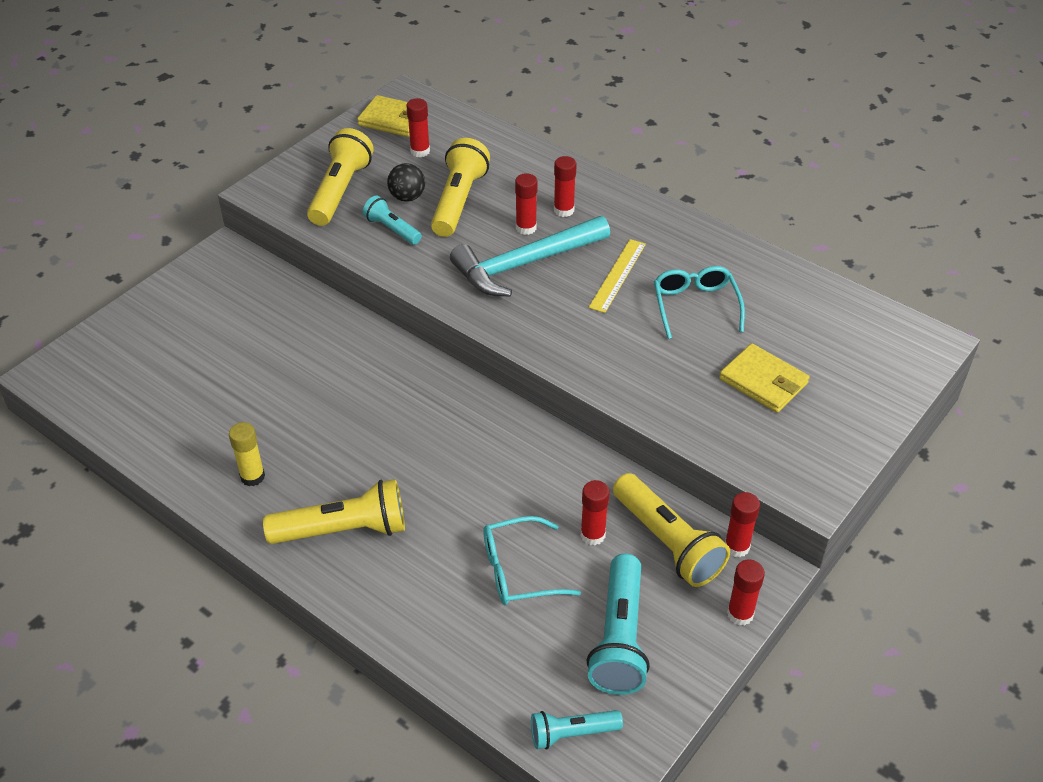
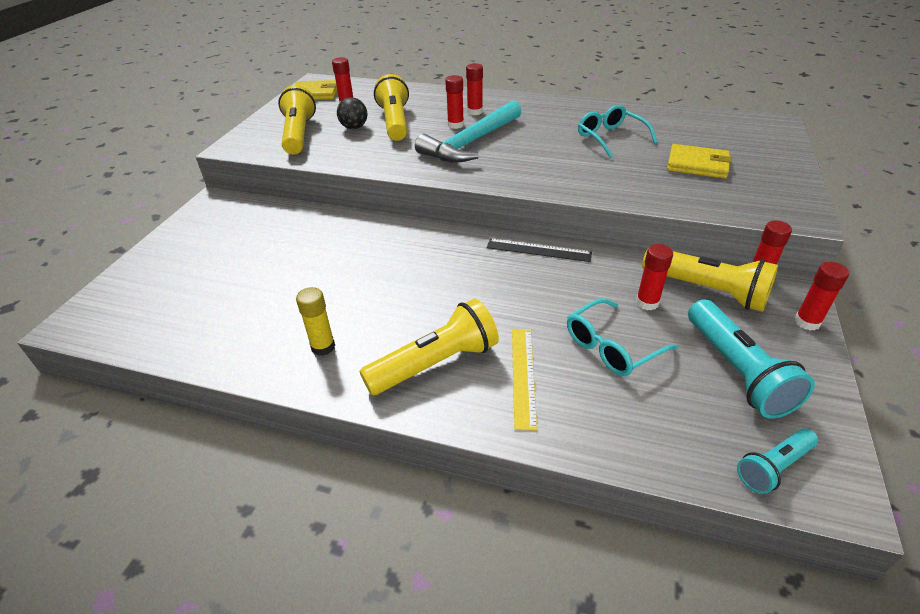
camera: 20 degrees left, 5 degrees down
turquoise flashlight [363,196,422,245] -> none
yellow ruler [588,239,646,313] -> yellow ruler moved to [512,329,537,431]
none -> black ruler [487,238,592,262]

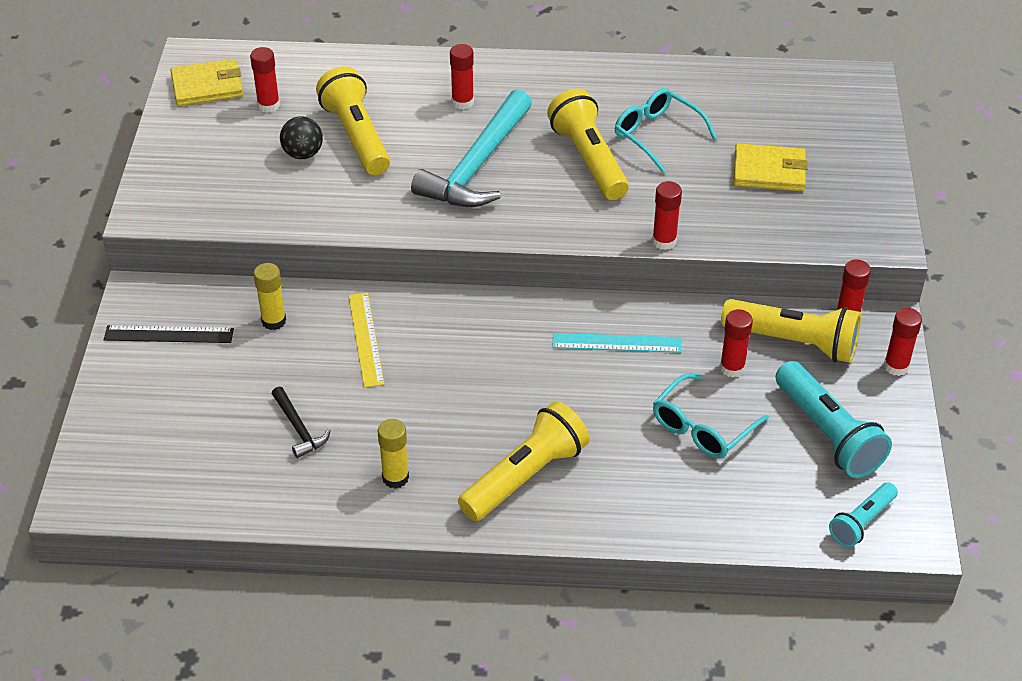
camera: 15 degrees left, 5 degrees up
yellow flashlight [278,85,316,155] -> yellow flashlight moved to [547,89,629,200]
red glue stick [445,75,464,129] -> red glue stick moved to [652,181,682,250]
black ruler [487,238,592,262] -> black ruler moved to [104,325,234,343]
yellow ruler [512,329,537,431] -> yellow ruler moved to [348,293,384,388]
none -> yellow glue stick [254,263,286,330]
none -> black hammer [272,387,331,458]
none -> turquoise ruler [552,333,681,353]

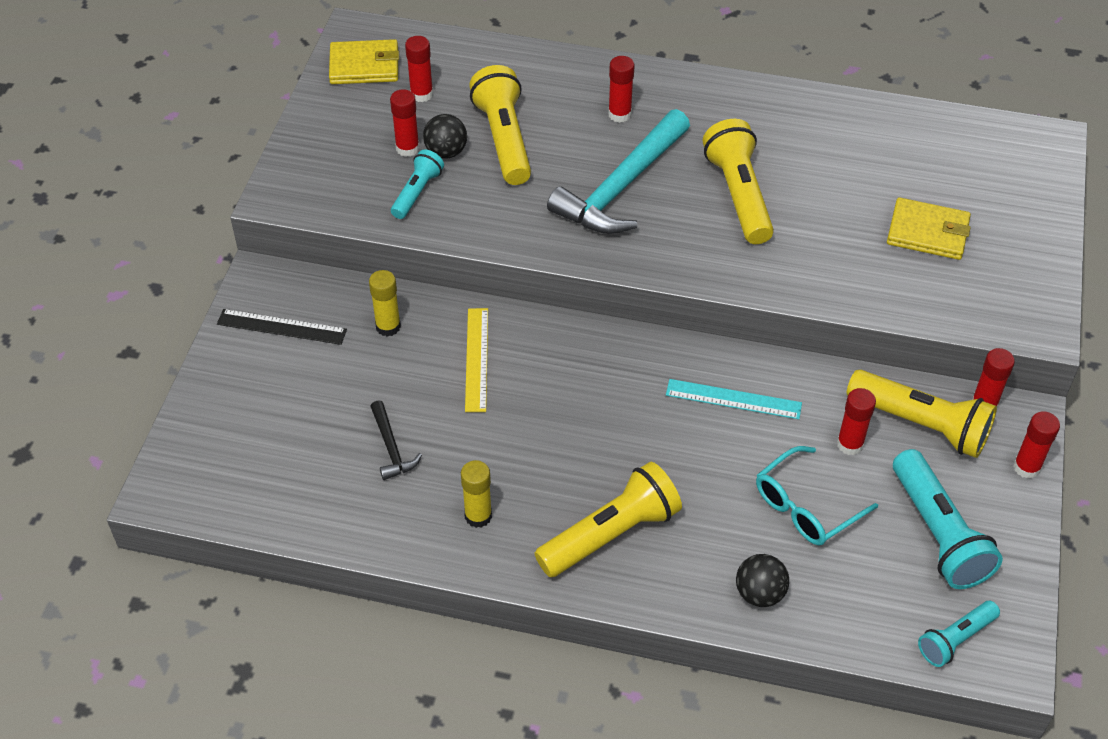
camera: 10 degrees right, 5 degrees up
turquoise glasses [615,88,717,173] -> none
red glue stick [652,181,682,250] -> red glue stick moved to [390,89,419,157]
none -> turquoise flashlight [391,149,444,219]
none -> black ball [736,554,789,607]

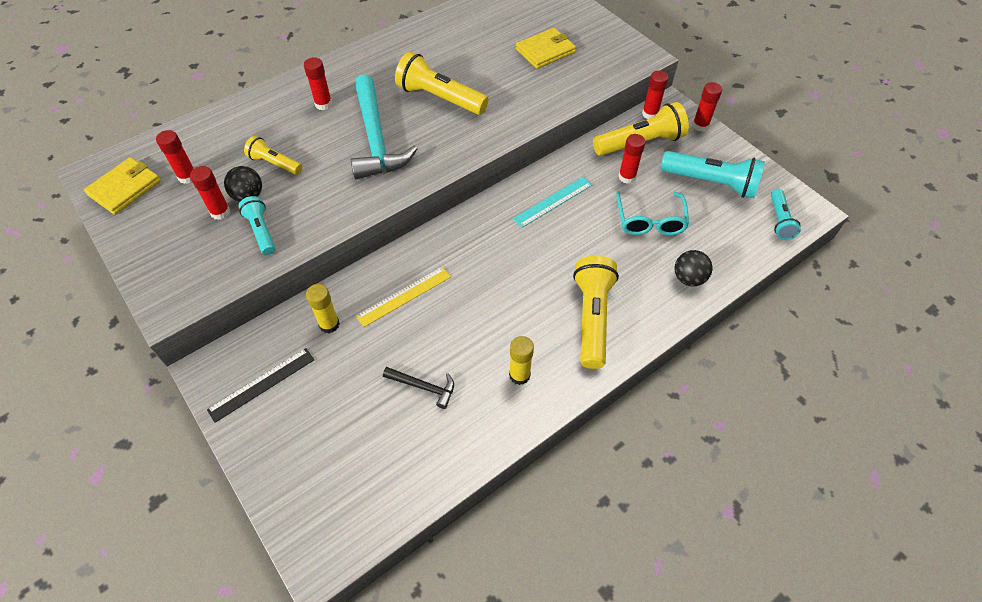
camera: 50 degrees left, 5 degrees up
yellow ruler [465,308,488,412] -> yellow ruler turned 75 degrees counterclockwise [356,267,451,327]
yellow flashlight [469,65,531,185] -> yellow flashlight [244,136,302,175], size x0.58

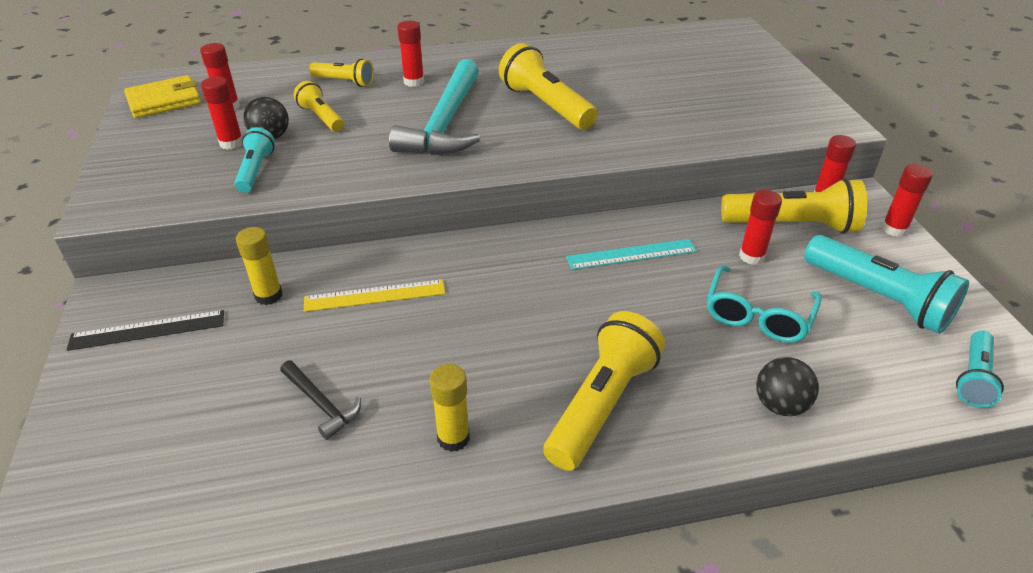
camera: 25 degrees right, 15 degrees down
yellow wallet [516,28,576,69] -> none
none -> yellow flashlight [309,59,374,87]

